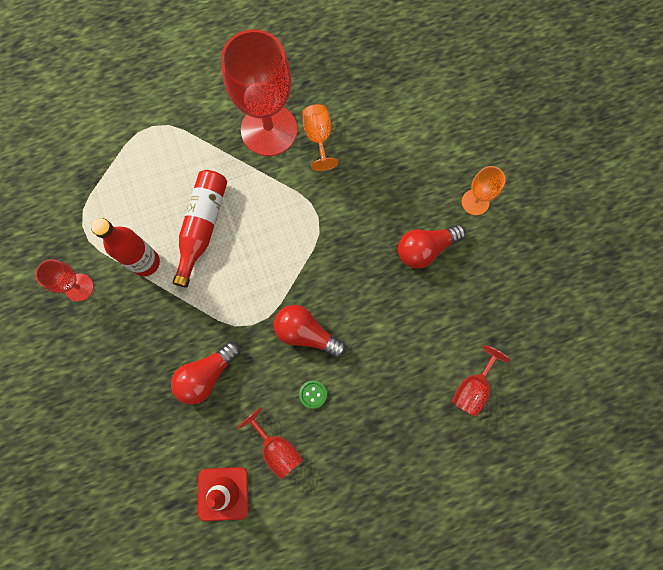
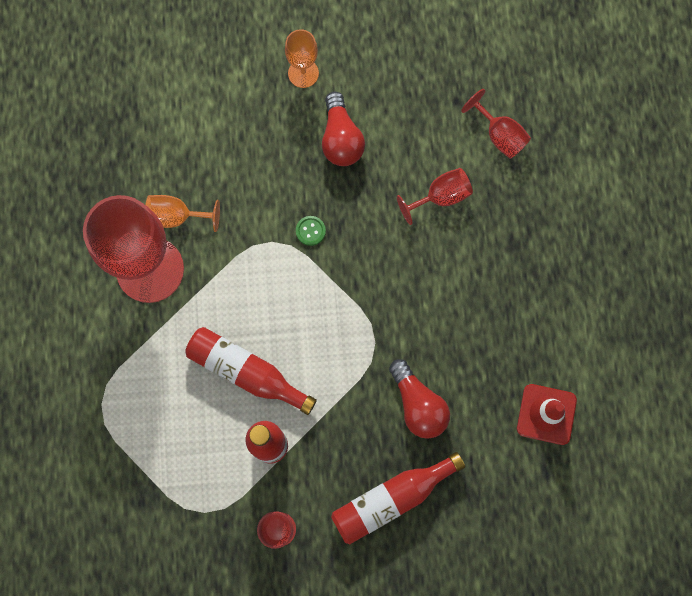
camera: 75 degrees left, 0 degrees up
red goblet [237,407,303,479] -> red goblet moved to [397,168,473,225]
red light bulb [274,305,346,358] -> none
green button [299,380,327,409] -> green button moved to [296,216,326,246]
none -> red bottle [331,452,465,544]

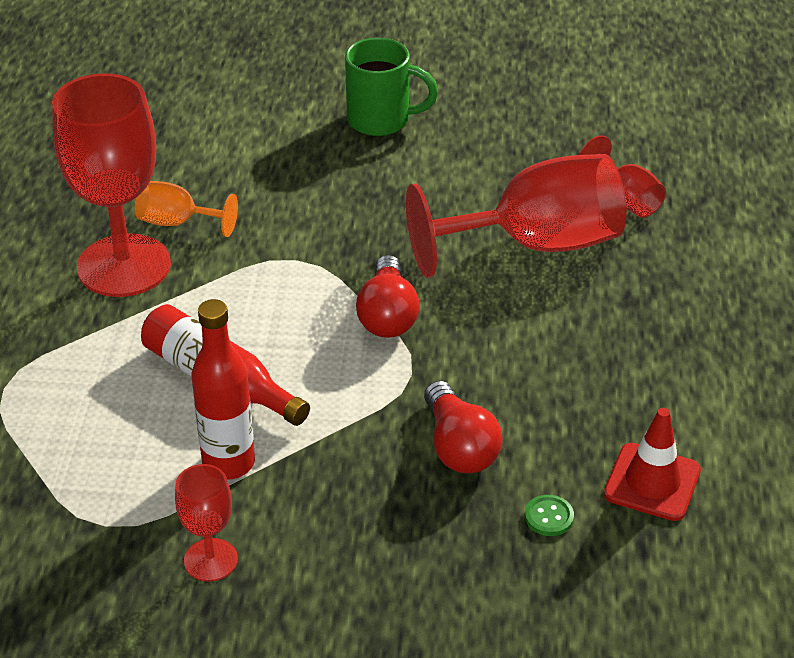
camera: 10 degrees right, 35 degrees down
orange goblet [285,29,319,88] -> green mug [345,38,438,136]
green button [296,216,326,246] -> green button moved to [525,495,574,536]
red light bulb [322,92,365,166] -> red light bulb moved to [356,255,420,338]
red bottle [331,452,465,544] -> none
red goblet [397,168,473,225] -> red goblet [406,154,627,278], size x2.10

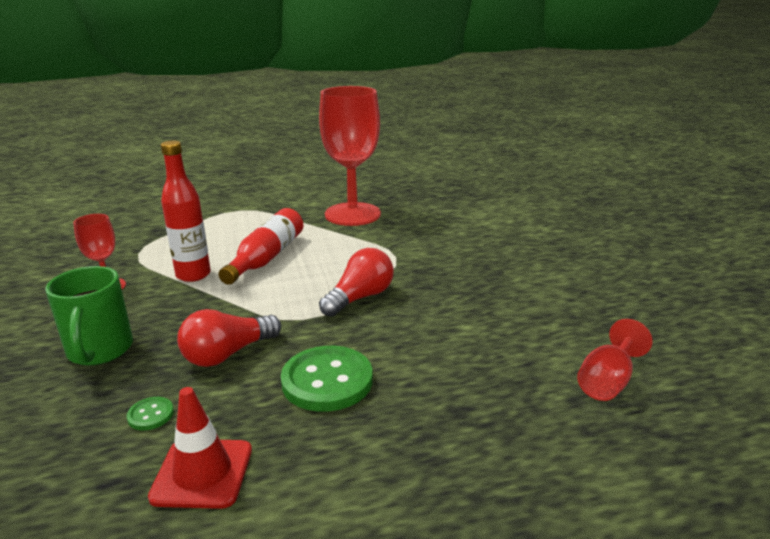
camera: 70 degrees right, 15 degrees down
orange goblet [135,181,238,237] -> none
green mug [345,38,438,136] -> green mug moved to [45,266,133,366]
red light bulb [356,255,420,338] -> red light bulb turned 150 degrees clockwise [319,248,394,317]
red goblet [406,154,627,278] -> none
none -> green button [281,346,373,412]

